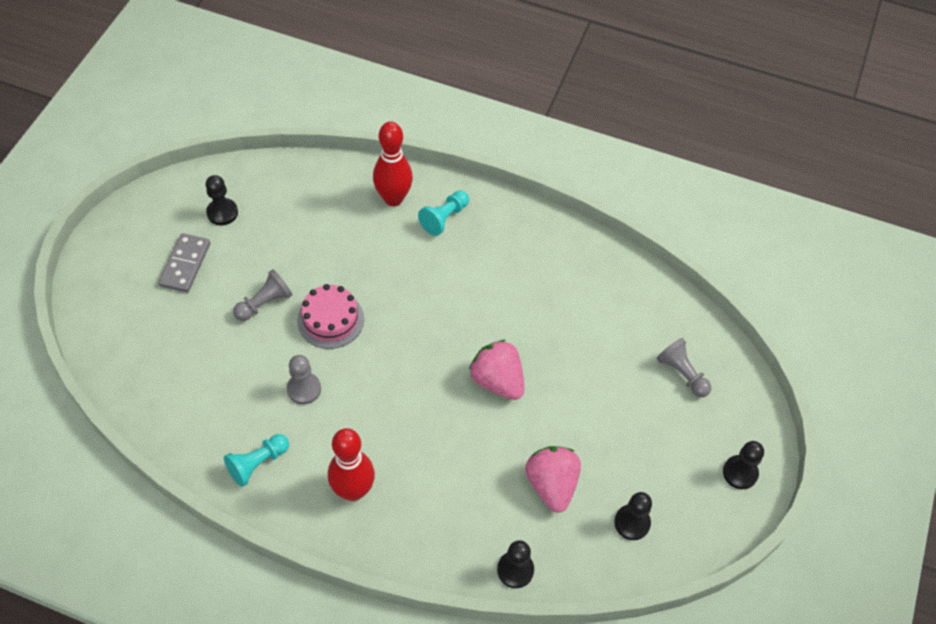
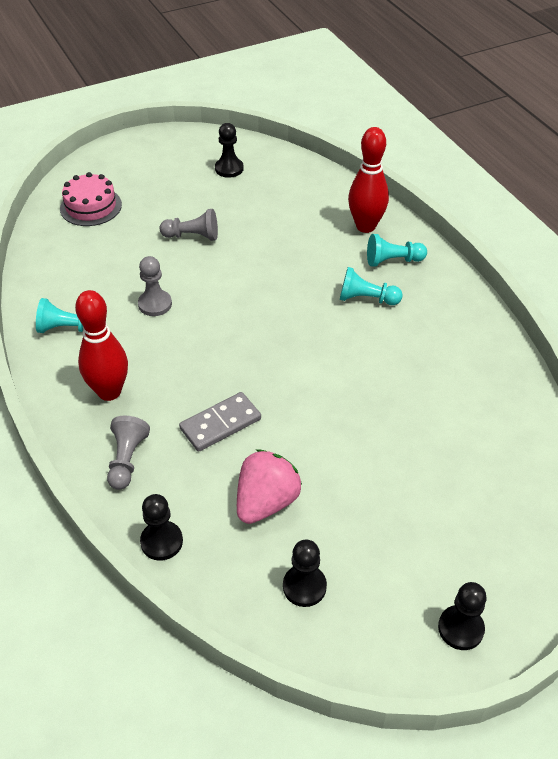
camera: 45 degrees right, 10 degrees down
grey domino [158,233,210,293] -> grey domino moved to [179,392,261,452]
pink cake [297,284,364,349] -> pink cake moved to [60,172,122,226]
pink strawberry [469,340,525,400] -> none
grey pawn [656,338,711,397] -> grey pawn moved to [107,416,150,490]
none -> turquoise pawn [340,267,403,305]

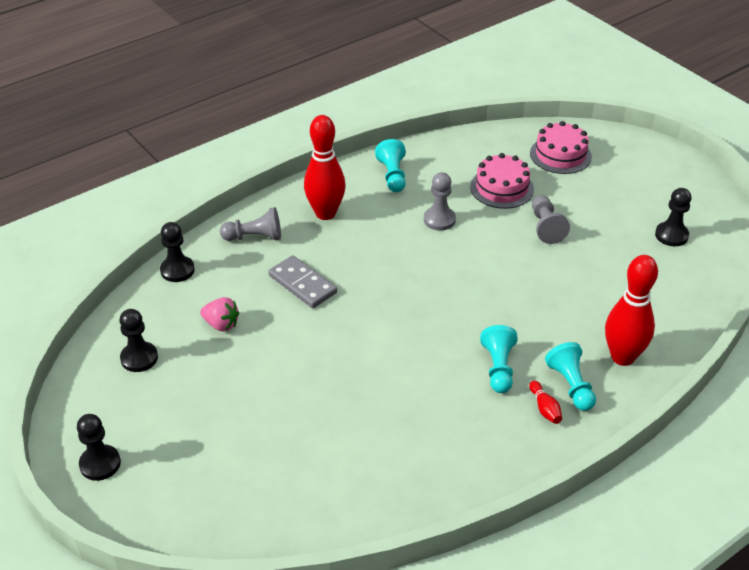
camera: 80 degrees right, 5 degrees down
pink strawberry [237,450,302,524] -> pink strawberry [200,297,239,332], size x0.61
none -> pink cake [470,153,534,209]
none -> red bowling pin [529,381,562,424]

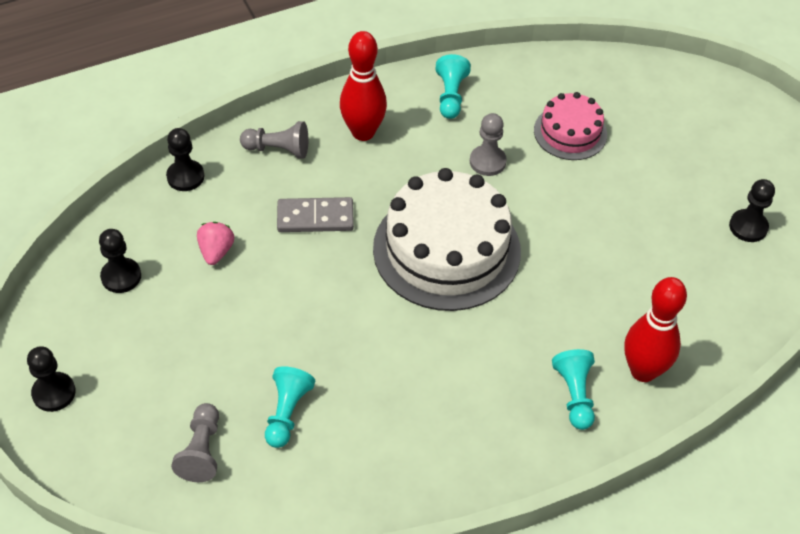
camera: 10 degrees right, 10 degrees up
pink strawberry [200,297,239,332] -> pink strawberry turned 120 degrees counterclockwise [197,222,234,265]
grey domino [268,255,337,308] -> grey domino turned 60 degrees counterclockwise [277,197,354,232]
turquoise pawn [480,325,518,393] -> turquoise pawn moved to [265,366,315,448]
red bowling pin [529,381,562,424] -> none
pink cake [530,121,592,174] -> none
grey pawn [532,195,570,244] -> grey pawn moved to [171,403,219,482]
none -> white cake [373,168,521,311]

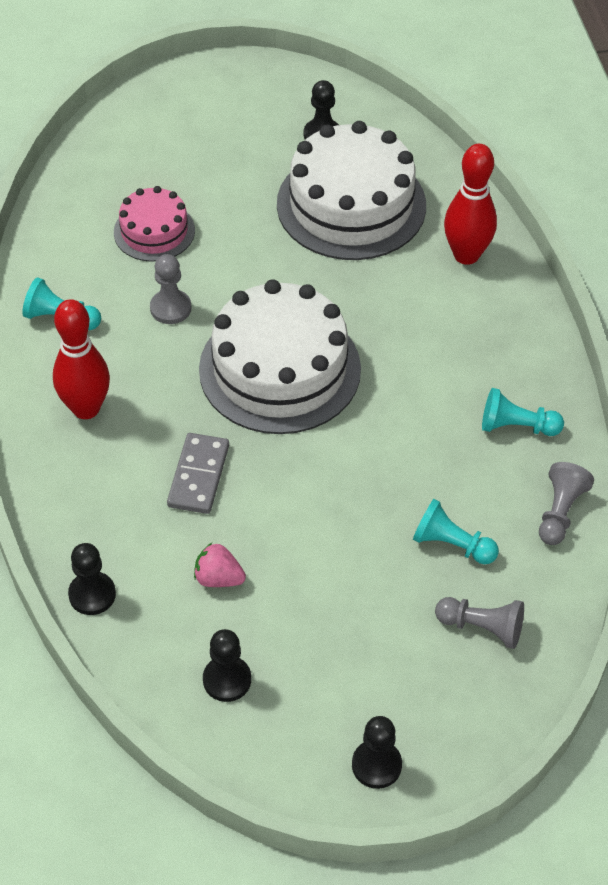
camera: 75 degrees left, 0 degrees up
grey pawn [240,121,308,159] -> grey pawn moved to [539,462,594,545]
turquoise pawn [552,349,595,430] -> turquoise pawn moved to [482,388,564,436]
none -> white cake [277,121,426,260]

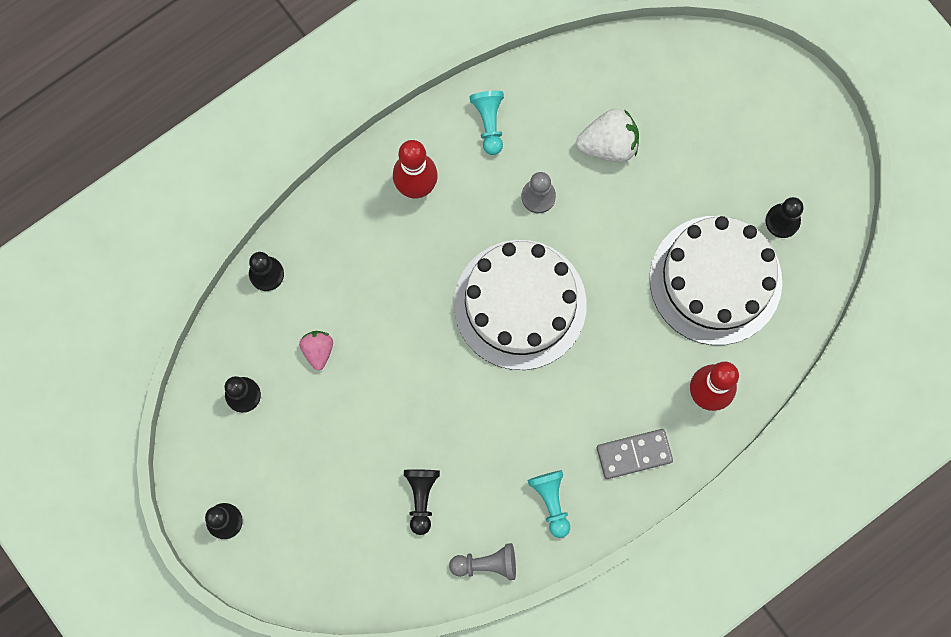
camera: 65 degrees right, 25 degrees up
pink cake [114,186,195,262] -> white strawberry [576,108,639,162]
grey domino [167,433,229,514] -> grey domino moved to [597,429,673,479]
turquoise pawn [413,499,499,564] -> black pawn [404,469,440,535]
grey pawn [435,597,524,649] -> none

